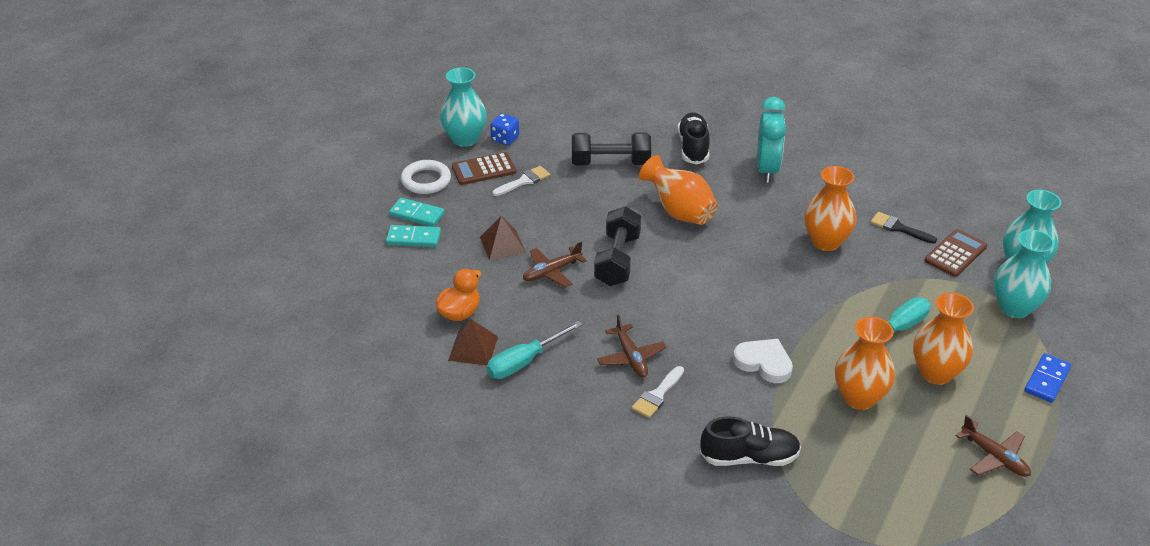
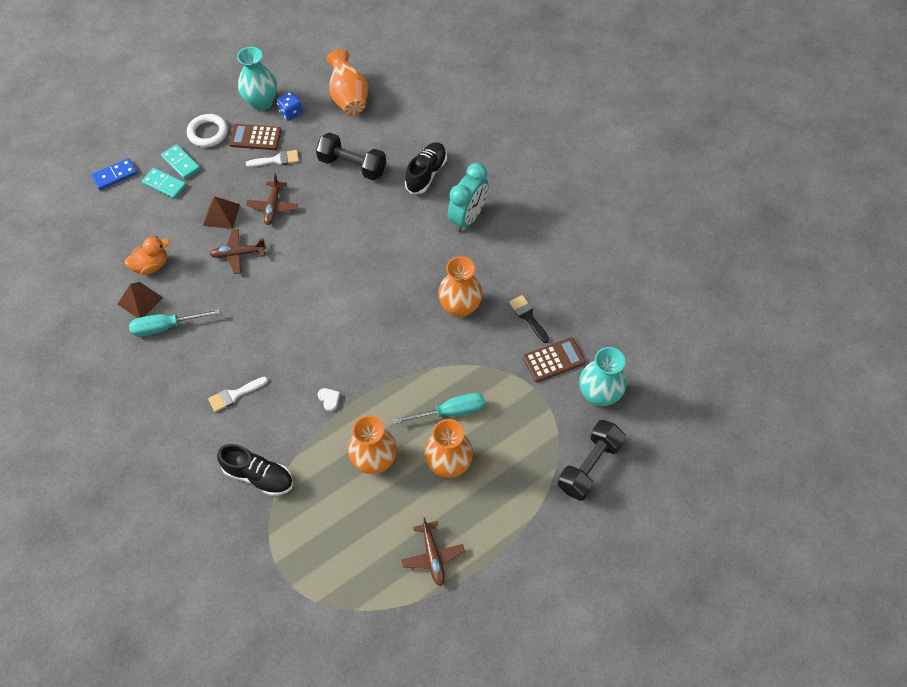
camera: 25 degrees right, 20 degrees up
black dumbbell [594,206,641,286] -> black dumbbell moved to [558,420,626,501]
brown plane [597,314,666,377] -> brown plane moved to [246,174,298,225]
orange vase [639,155,718,225] -> orange vase moved to [326,49,368,115]
white heart [733,339,793,383] -> white heart [318,388,340,412], size x0.52
turquoise vase [994,230,1054,318] -> none
blue domino [1024,353,1071,403] -> blue domino moved to [91,158,137,190]

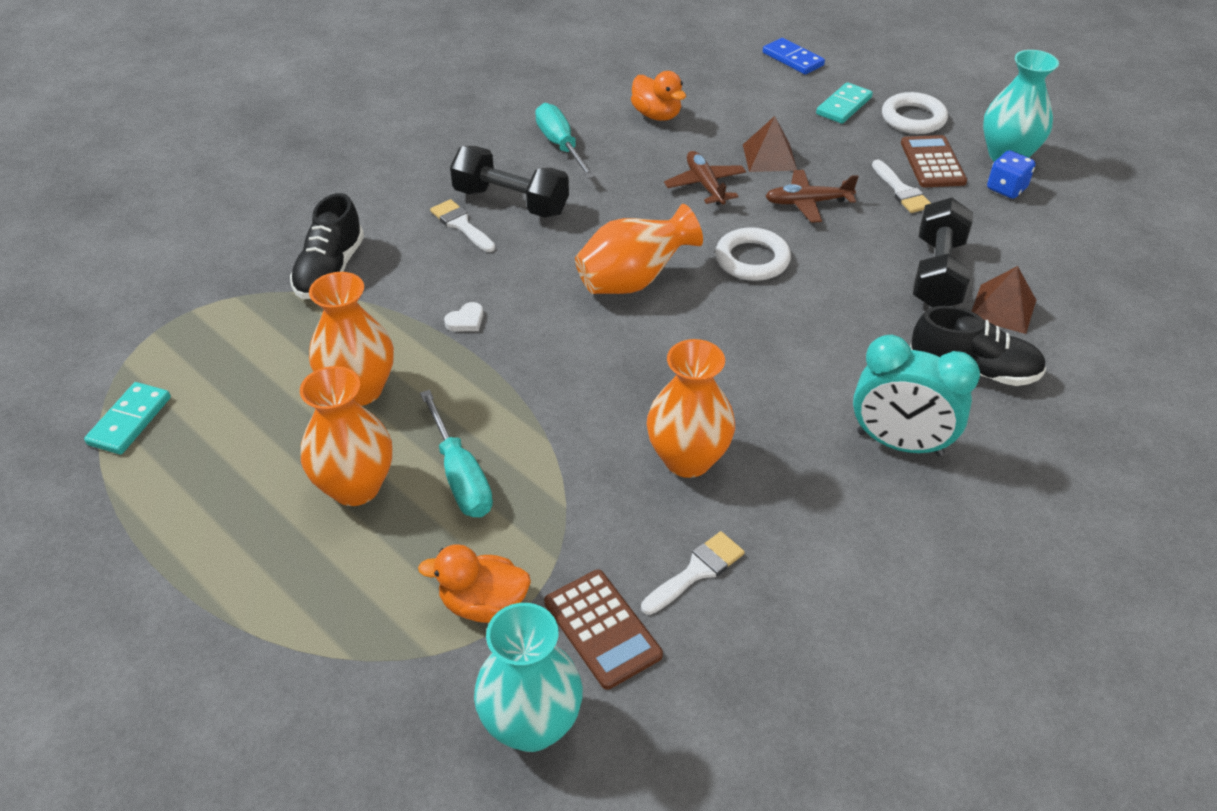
camera: 80 degrees right, 15 degrees down
brown pyramid [117,282,163,318] -> brown pyramid moved to [972,266,1036,334]
turquoise domino [142,168,187,199] -> turquoise domino moved to [84,382,171,455]
orange vase [326,49,368,115] -> orange vase moved to [575,204,703,294]
brown plane [401,517,465,586] -> none
black brush [509,295,549,343] -> white brush [641,531,745,615]
black dumbbell [558,420,626,501] -> black dumbbell moved to [450,146,569,218]
none -> orange duck [418,544,531,623]
none -> white ring [715,227,791,281]

